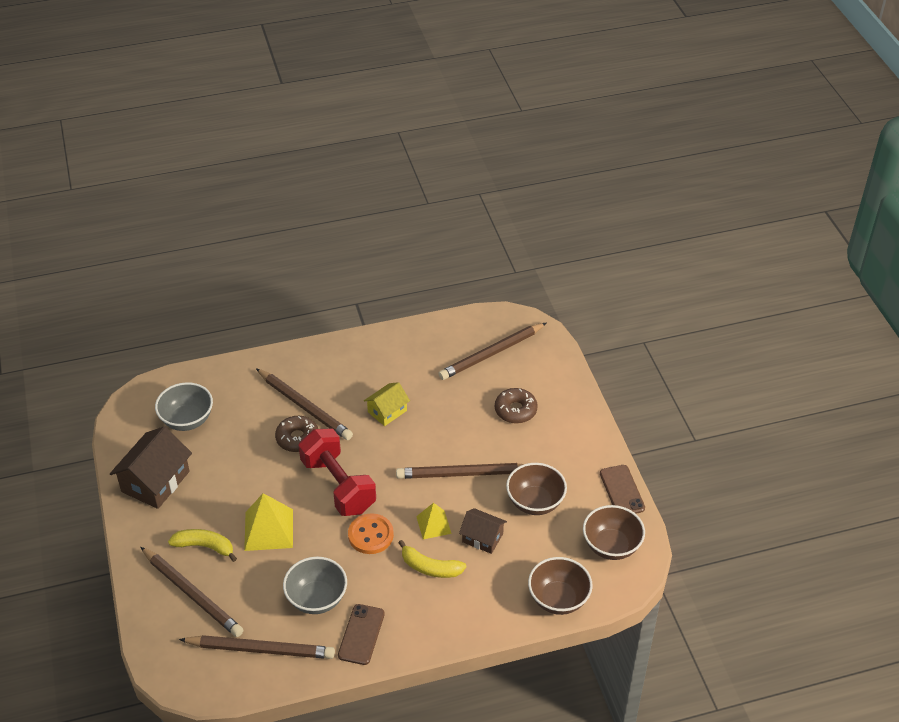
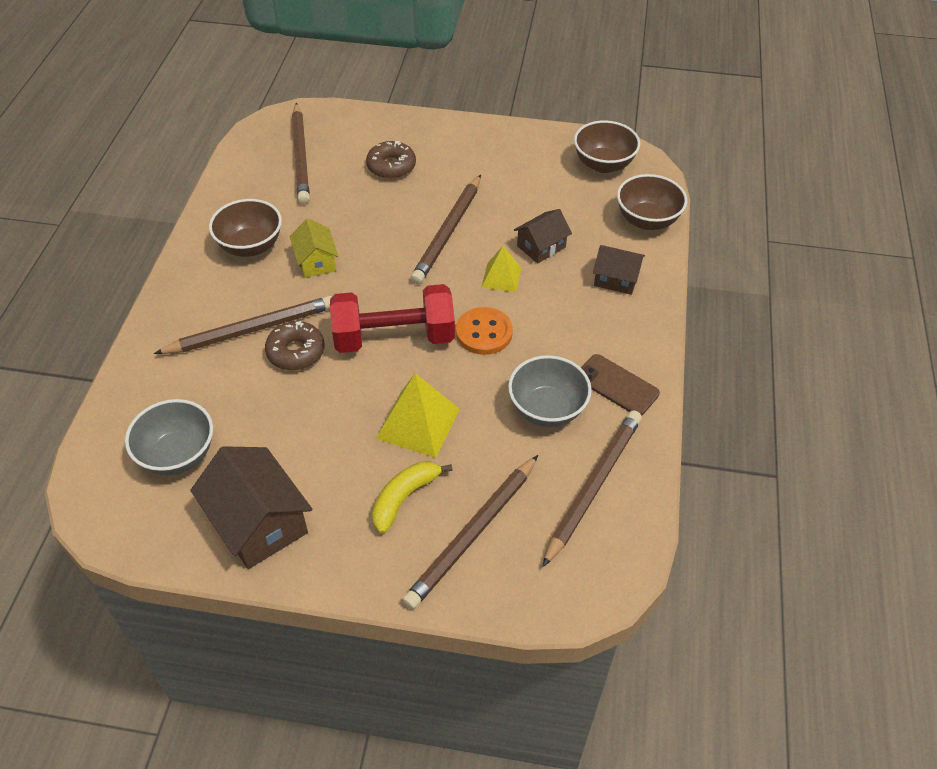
camera: 65 degrees left, 5 degrees up
brown pencil [140,547,243,637] -> brown pencil turned 150 degrees clockwise [402,455,538,609]
yellow banana [398,540,466,578] -> none
brown bowl [506,463,567,515] -> brown bowl moved to [209,199,282,257]
brown phone [600,465,645,514] -> none
none -> brown house [593,245,645,295]

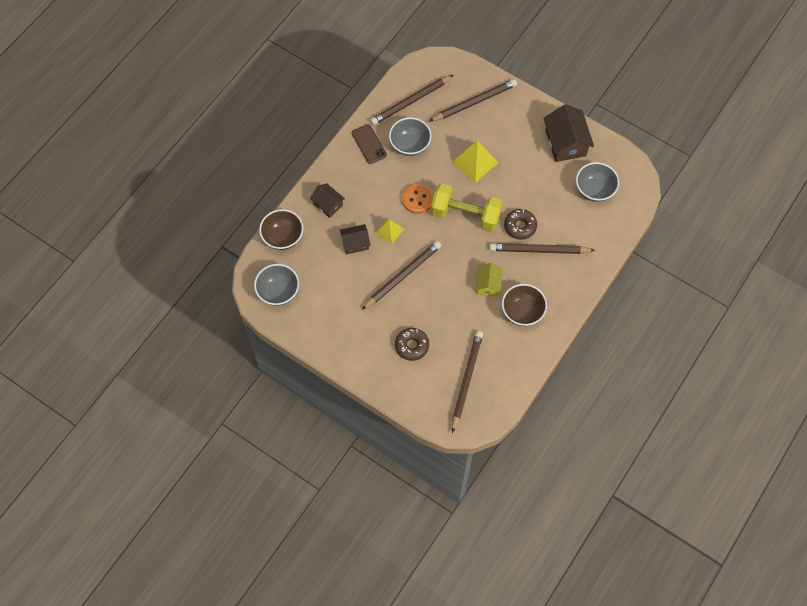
camera: 155 degrees left, 15 degrees up
red dumbbell [330,284,455,353] -> yellow dumbbell [431,183,503,232]
yellow banana [372,461,453,534] -> none
brown bowl [574,120,640,173] -> grey bowl [254,264,299,306]

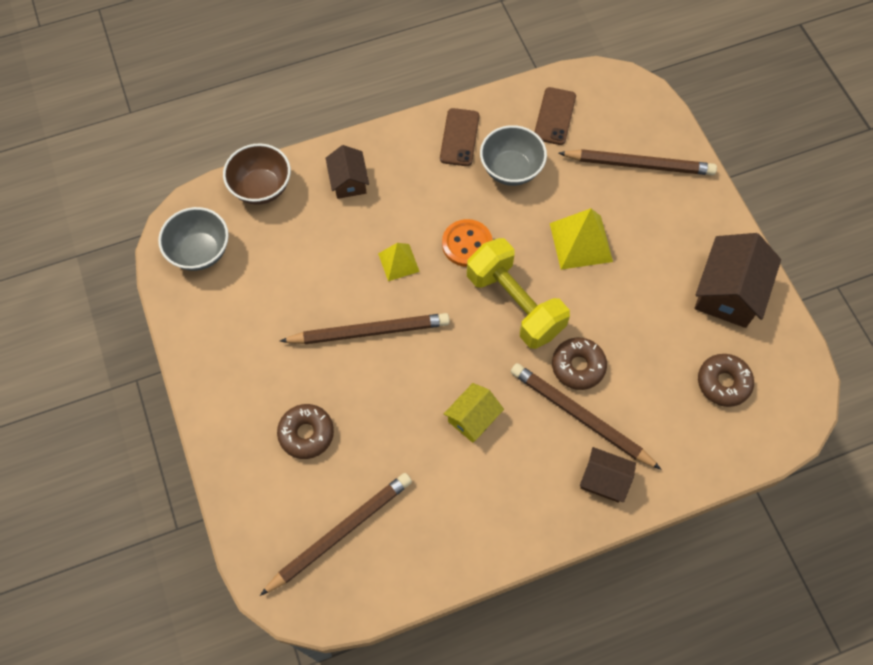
camera: 35 degrees right, 0 degrees up
brown house [340,224,371,254] -> brown house moved to [580,447,636,503]
brown pencil [370,75,454,125] -> brown phone [534,87,576,145]
brown bowl [502,284,547,326] -> none
grey bowl [576,162,619,202] -> brown donut [698,354,754,407]

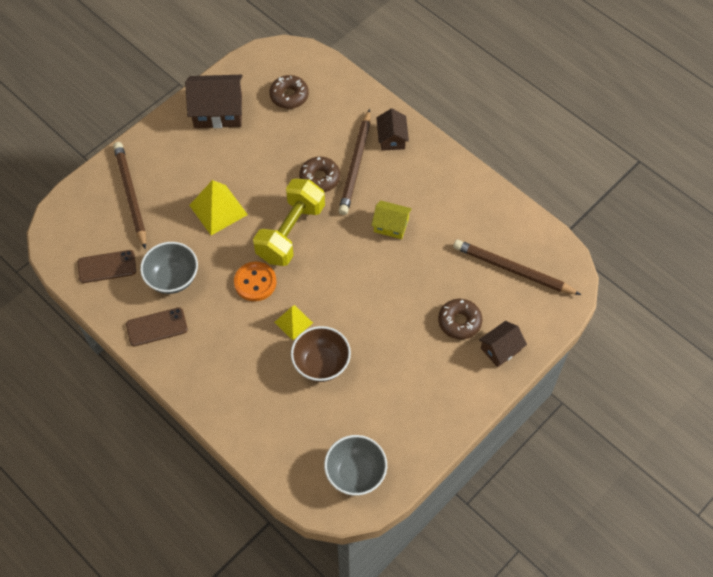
camera: 115 degrees left, 5 degrees down
brown bowl [223,143,291,205] -> brown bowl moved to [291,326,351,382]
brown pencil [280,313,450,344] -> none
brown house [326,145,369,199] -> brown house moved to [479,321,527,367]

